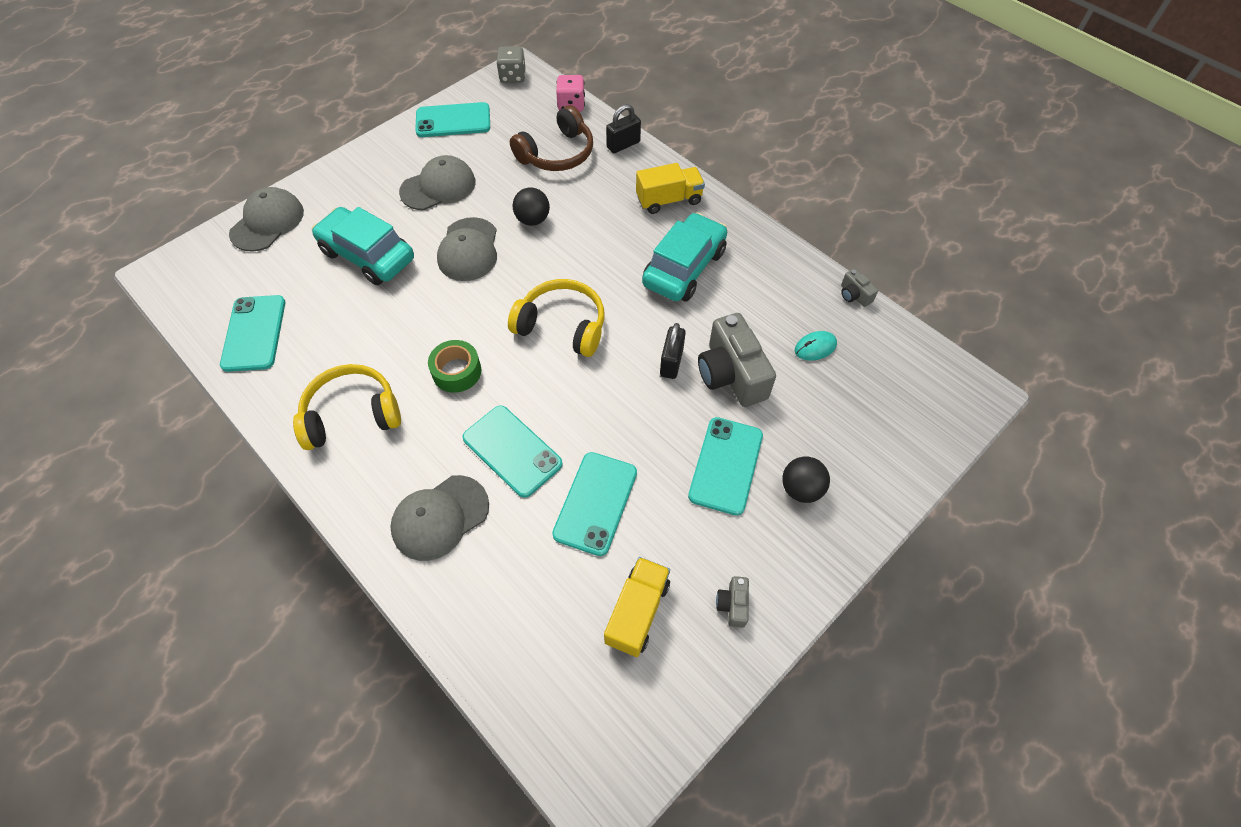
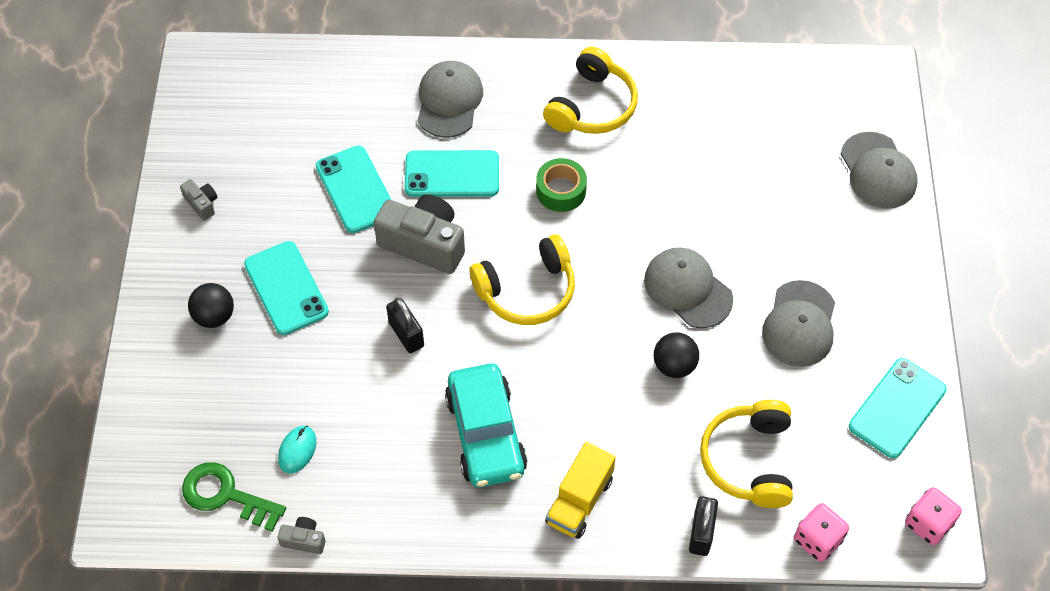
camera: 135 degrees right, 0 degrees up
turquoise phone [220,295,285,372] -> none
turquoise car [312,207,414,285] -> none
grey dice [496,46,526,83] -> pink dice [905,487,962,545]
brown headphones [510,105,593,171] -> yellow headphones [700,400,793,508]
yellow truck [604,557,670,657] -> none
grey camera [698,313,776,407] -> grey camera moved to [374,194,465,274]
none -> green key [182,462,286,532]

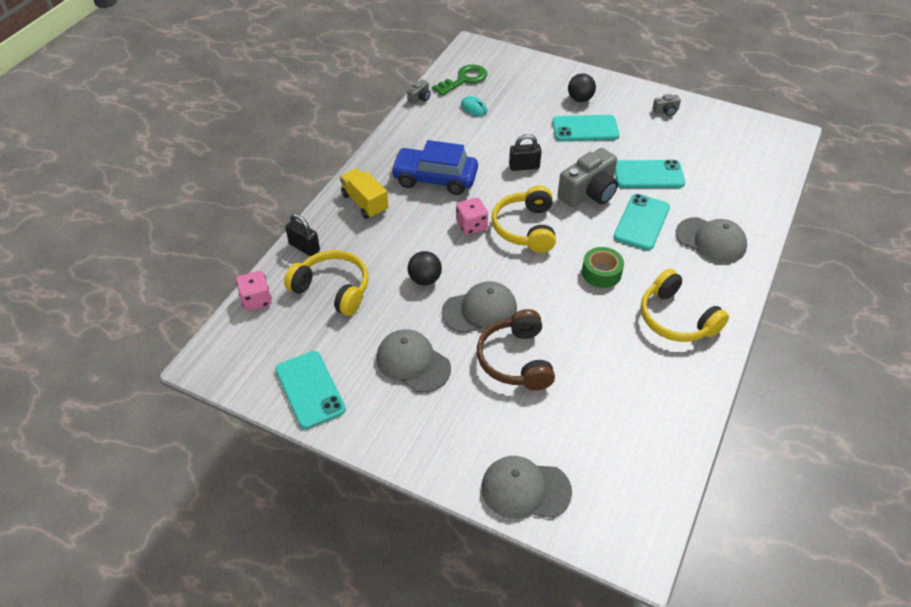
camera: 115 degrees right, 10 degrees down
turquoise car [445,363,527,487] -> blue car [390,140,478,195]
pink dice [905,487,962,545] -> pink dice moved to [456,197,488,235]
none -> brown headphones [477,309,555,390]

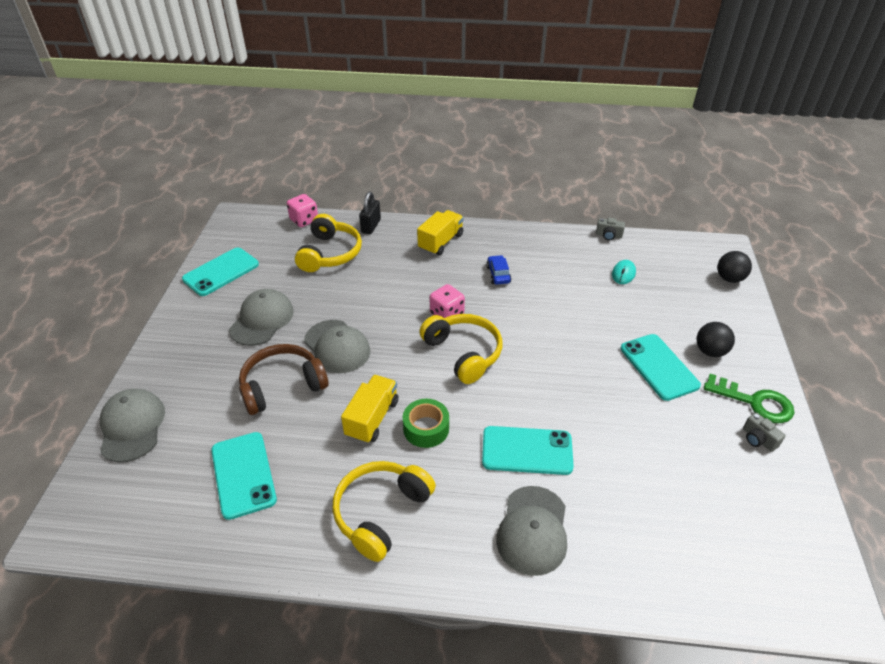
camera: 70 degrees right, 5 degrees down
blue car [390,140,478,195] -> blue car [486,255,511,284], size x0.46
black ball [408,251,442,285] -> black ball moved to [717,251,752,283]
green key [432,65,487,96] -> green key moved to [704,374,794,423]
yellow headphones [492,185,556,253] -> yellow headphones turned 75 degrees clockwise [419,314,502,384]
black padlock [509,134,542,171] -> none
grey camera [558,148,618,207] -> none
turquoise phone [615,160,685,188] -> turquoise phone moved to [211,432,277,520]
none -> yellow truck [341,375,399,444]

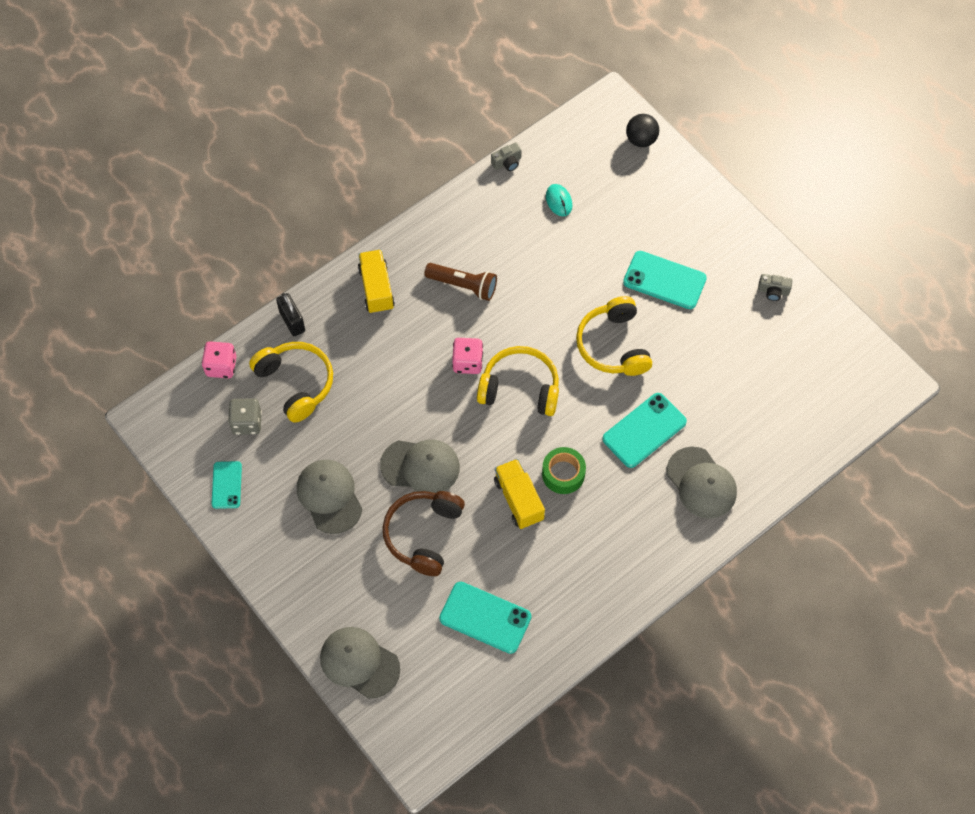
camera: 45 degrees left, 20 degrees up
turquoise phone [182,247,259,296] -> turquoise phone [212,461,242,509], size x0.61
yellow headphones [332,461,436,562] -> yellow headphones moved to [576,296,652,376]
blue car [486,255,511,284] -> brown flashlight [424,263,497,301]
black ball [697,322,735,357] -> none
green key [704,374,794,423] -> none
none -> grey dice [228,398,262,435]

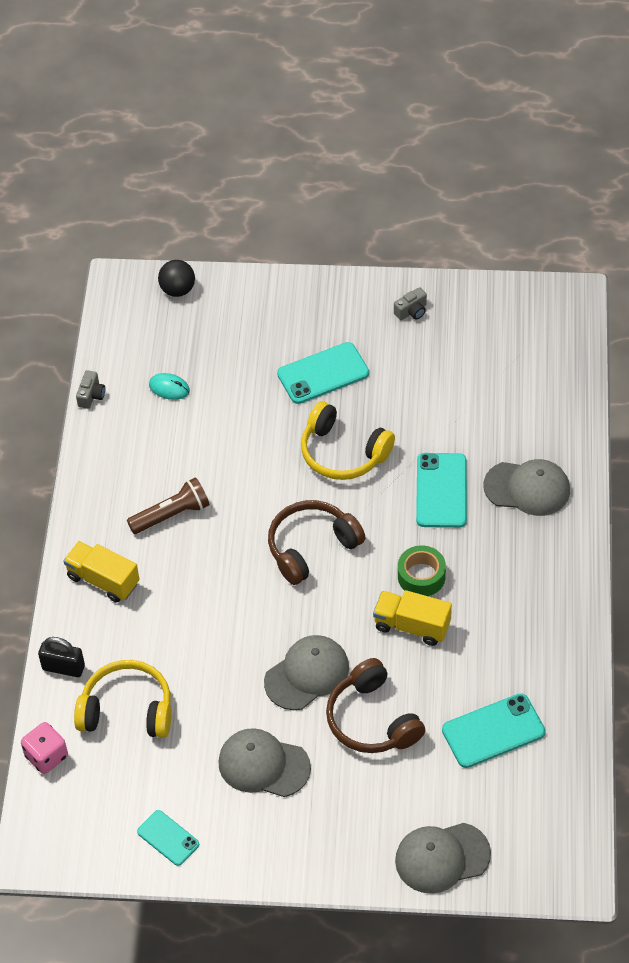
camera: 45 degrees left, 10 degrees down
grey dice [228,398,262,435] -> none
pink dice [452,338,483,374] -> none
yellow headphones [477,346,559,416] -> brown headphones [268,500,365,585]

